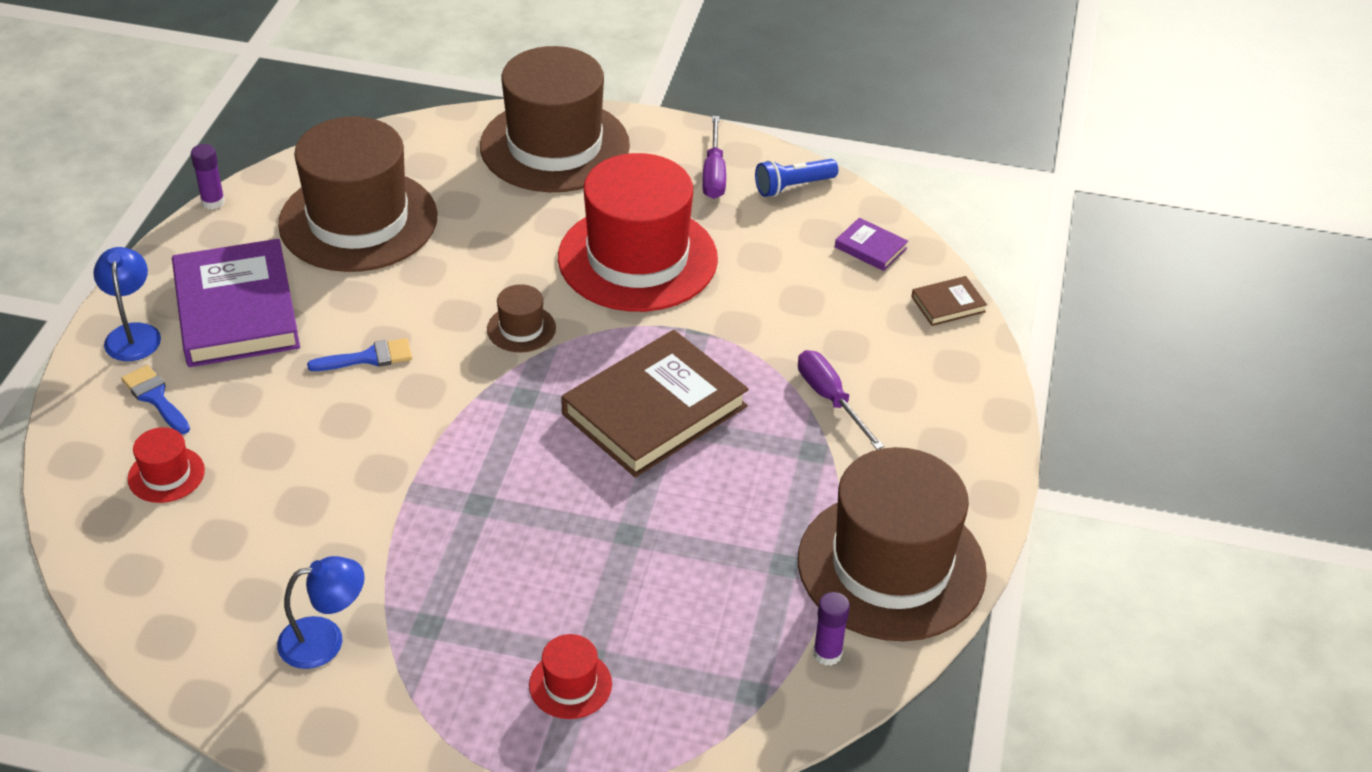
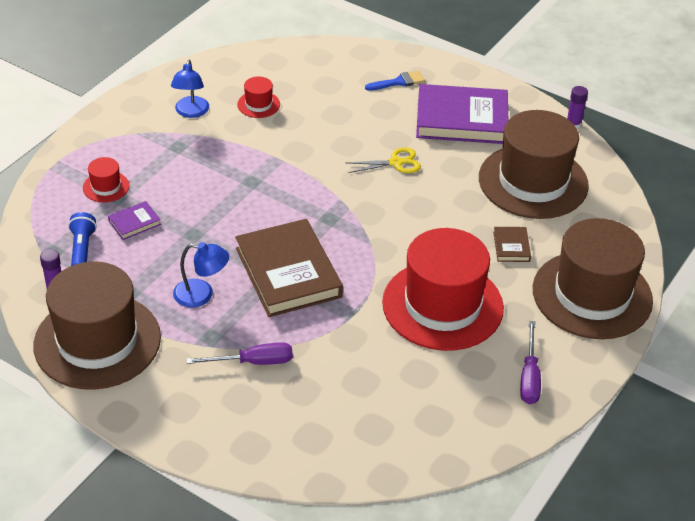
camera: 110 degrees right, 0 degrees up
blue lamp [93,247,161,361] -> blue lamp moved to [173,242,229,308]
red hat [128,427,205,503] -> red hat moved to [237,76,280,118]
blue brush [307,338,412,371] -> yellow scissors [346,147,421,173]
brown hat [487,284,556,353] -> none
purple screwdriver [702,116,726,199] -> purple screwdriver turned 105 degrees counterclockwise [520,321,541,405]
blue flashlight [755,159,838,197] -> blue flashlight moved to [68,212,97,266]
purple book [835,218,908,271] -> purple book moved to [108,201,161,240]
brown book [911,276,987,326] -> brown book moved to [493,227,531,262]

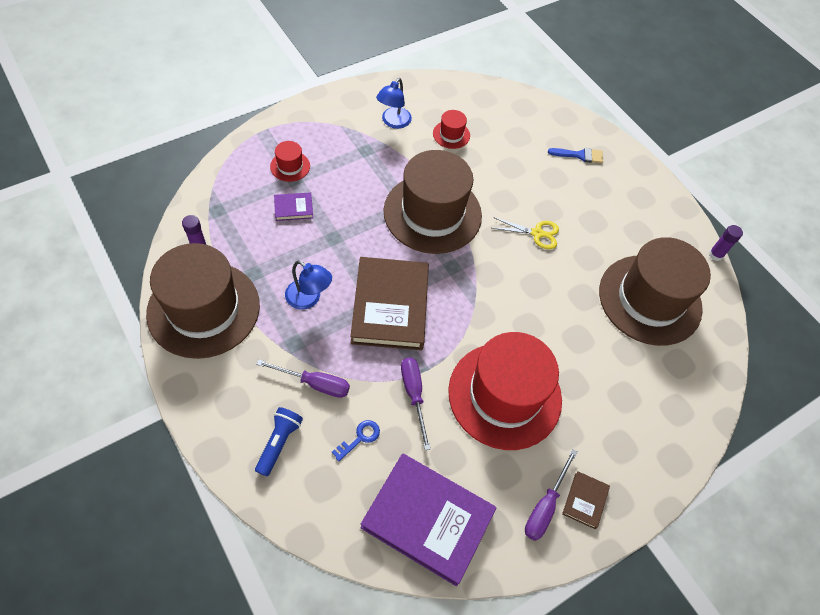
camera: 20 degrees right, 15 degrees up
blue flashlight [68,212,97,266] -> blue flashlight moved to [255,407,303,476]
purple book [416,84,508,144] -> purple book moved to [361,453,497,586]
brown book [493,227,531,262] -> brown book moved to [562,471,610,529]
brown hat [533,218,653,339] -> brown hat moved to [384,150,482,254]
none -> blue key [332,420,380,462]
none -> purple screwdriver [401,357,431,450]

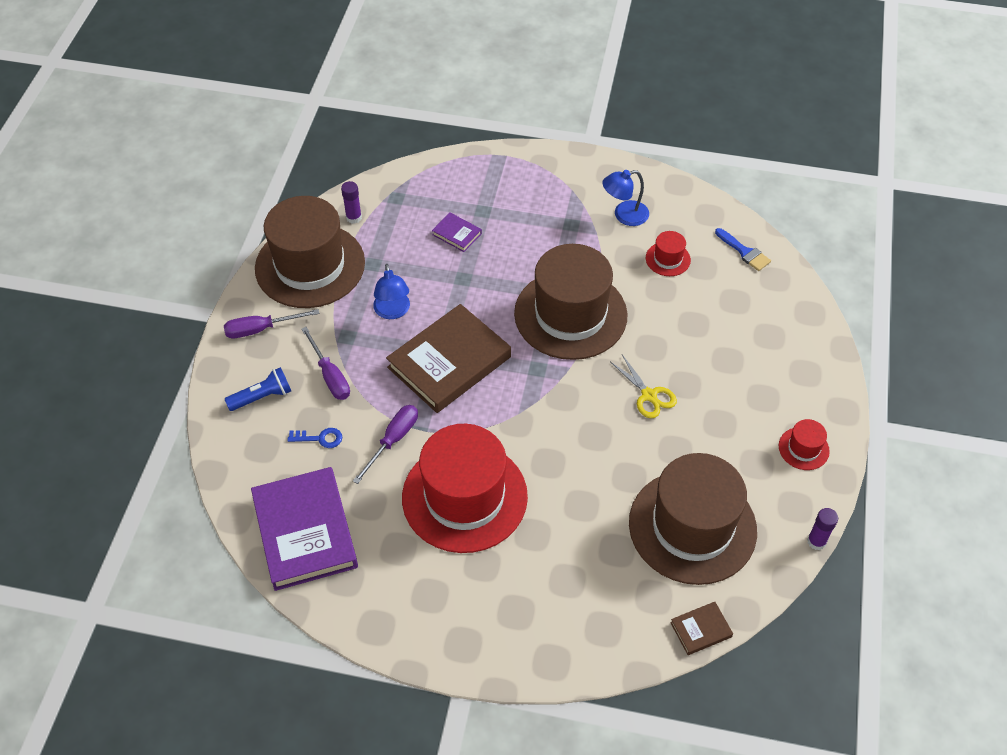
camera: 50 degrees right, 5 degrees down
red hat [270,141,310,182] -> red hat moved to [779,419,830,470]
purple screwdriver [525,449,578,541] -> purple screwdriver moved to [224,309,319,338]
blue brush [548,148,603,163] -> blue brush moved to [715,228,771,271]
brown book [562,471,610,529] -> brown book moved to [670,602,733,655]

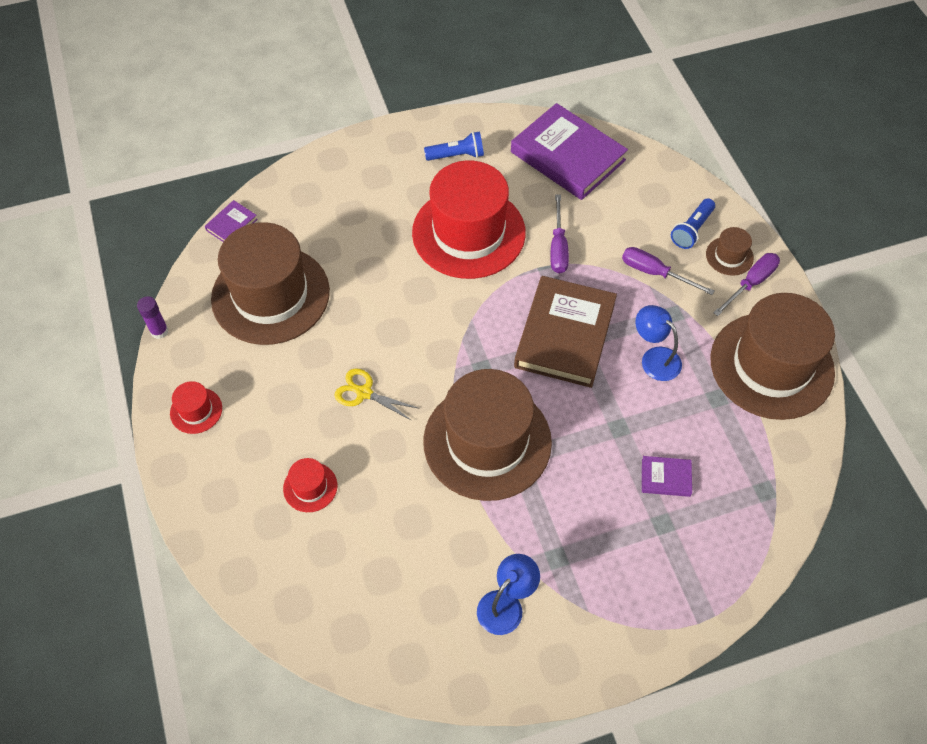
camera: 150 degrees right, 5 degrees up
blue key [287,428,343,448] -> none
purple glue stick [341,181,362,224] -> none
red hat [646,231,691,276] -> red hat moved to [283,458,337,512]
brown book [670,602,733,655] -> purple book [205,200,258,242]
blue brush [715,228,771,271] -> none
none -> blue flashlight [424,131,484,161]
none -> brown hat [706,227,754,276]

